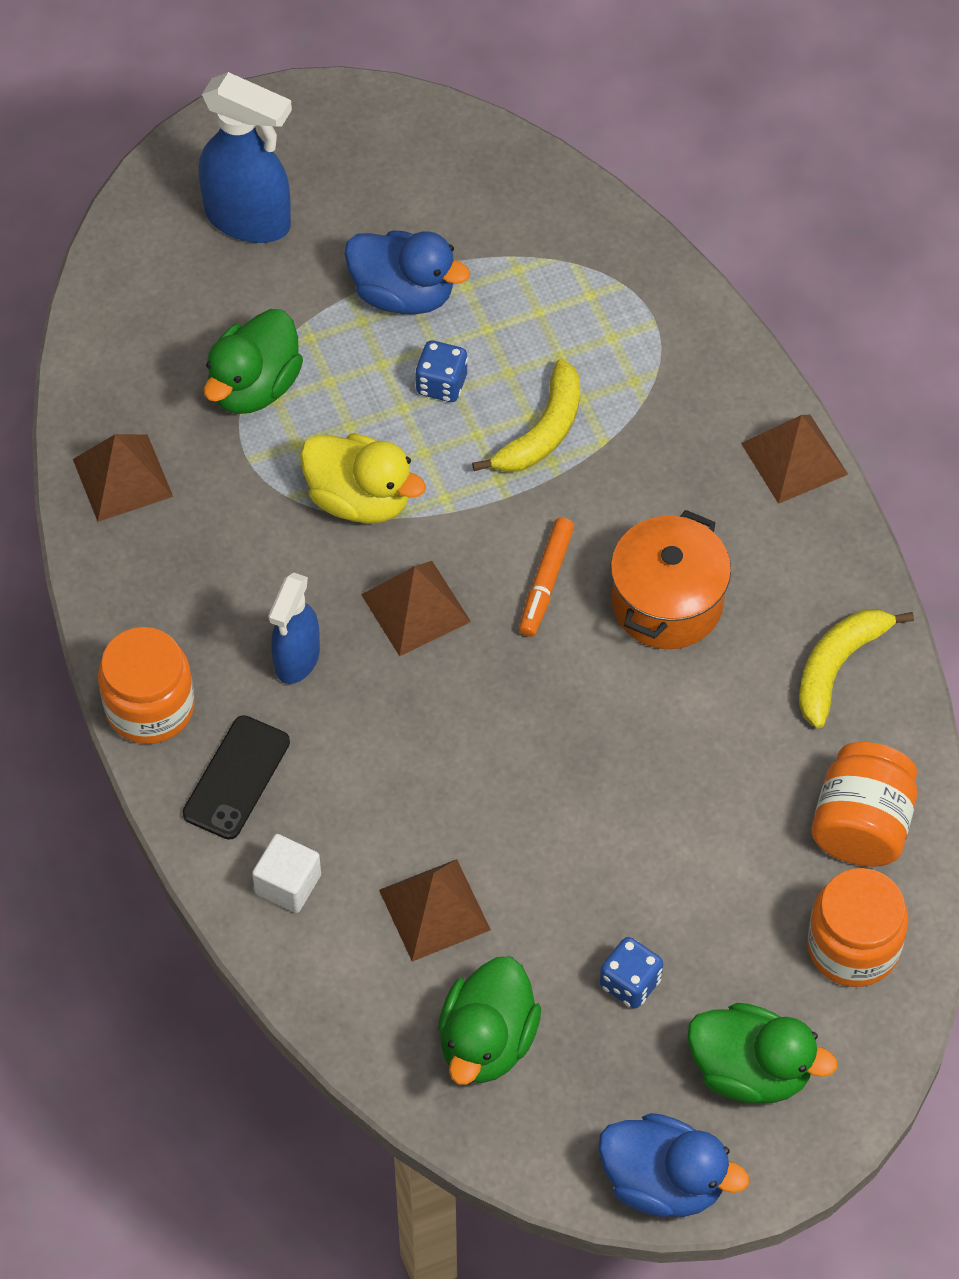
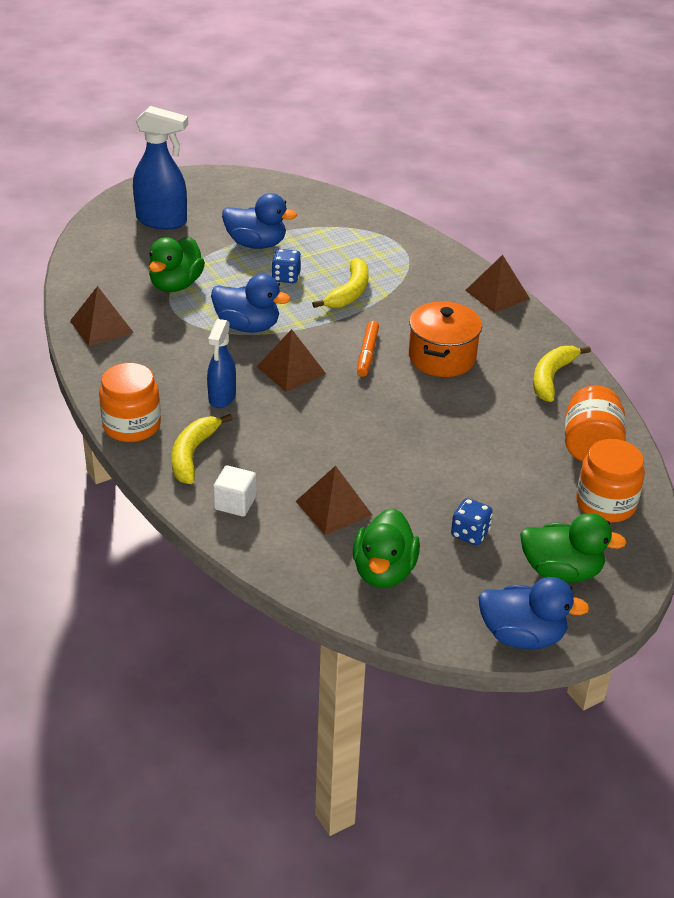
camera: 10 degrees left, 20 degrees down
black phone [182,715,290,840] -> yellow banana [171,414,232,484]
yellow duck [300,433,426,524] -> blue duck [211,274,291,332]

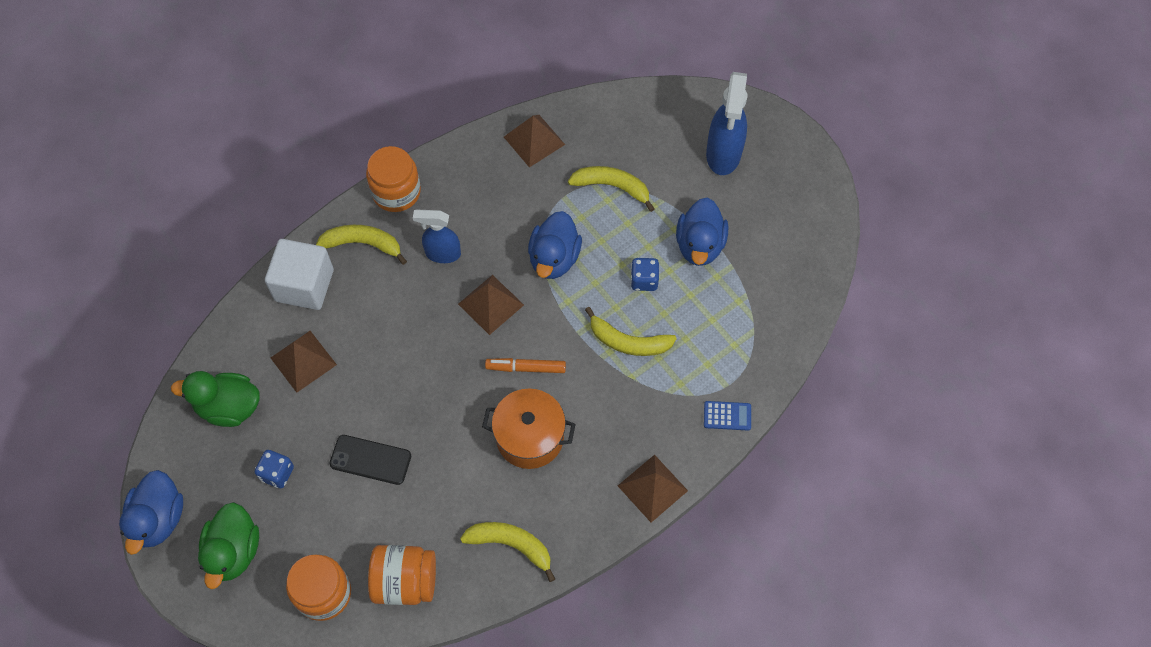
camera: 85 degrees right, 25 degrees up
green duck [149,237,205,292] -> yellow banana [568,166,654,212]
white cube [213,465,256,517] -> white cube [265,239,334,310], size x1.75
none -> black phone [330,435,411,485]
none -> blue calculator [704,401,751,431]

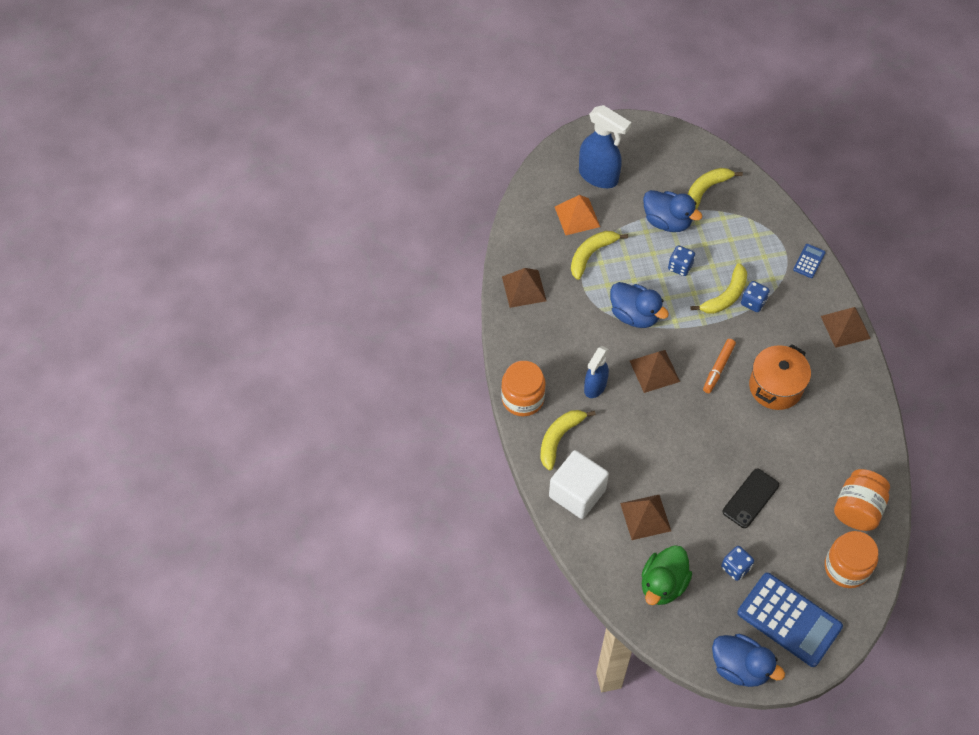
camera: 65 degrees left, 5 degrees down
green duck [198,502,259,589] -> blue calculator [737,573,843,667]
yellow banana [460,522,555,582] -> yellow banana moved to [688,168,743,209]
none -> orange pyramid [555,195,600,235]
none -> blue dice [741,281,770,312]

